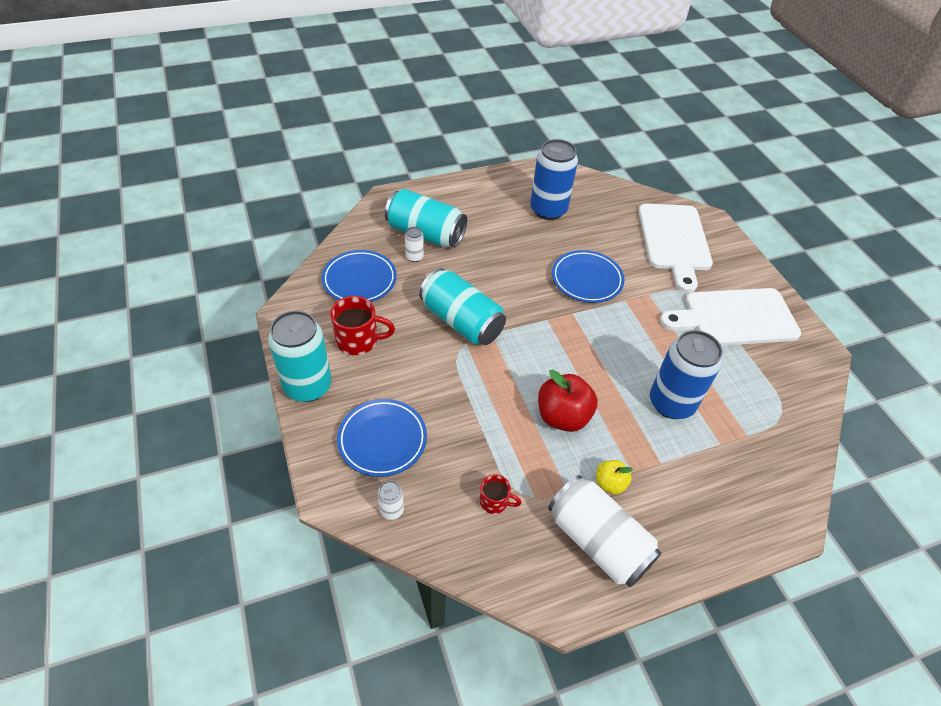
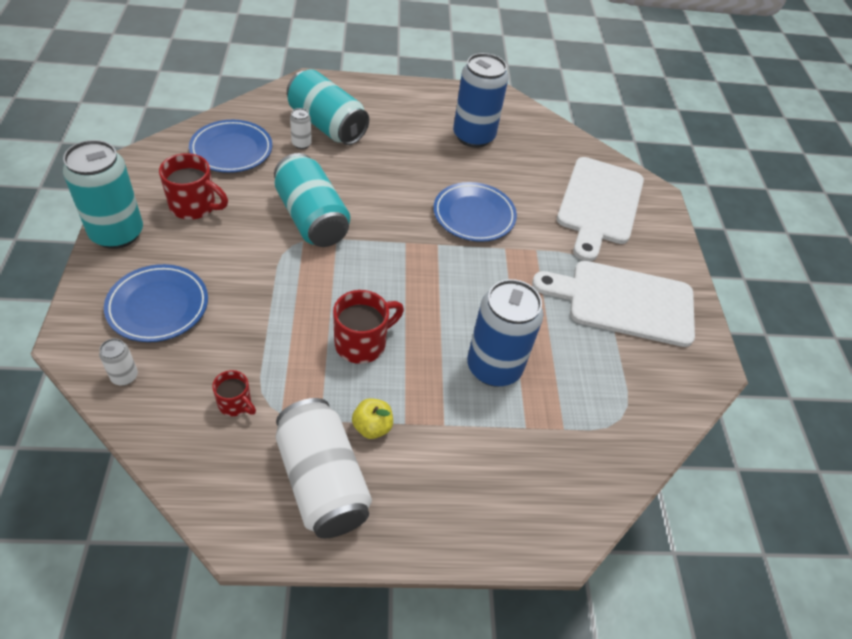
camera: 15 degrees right, 0 degrees up
red apple [538,370,598,432] -> red mug [333,290,404,364]

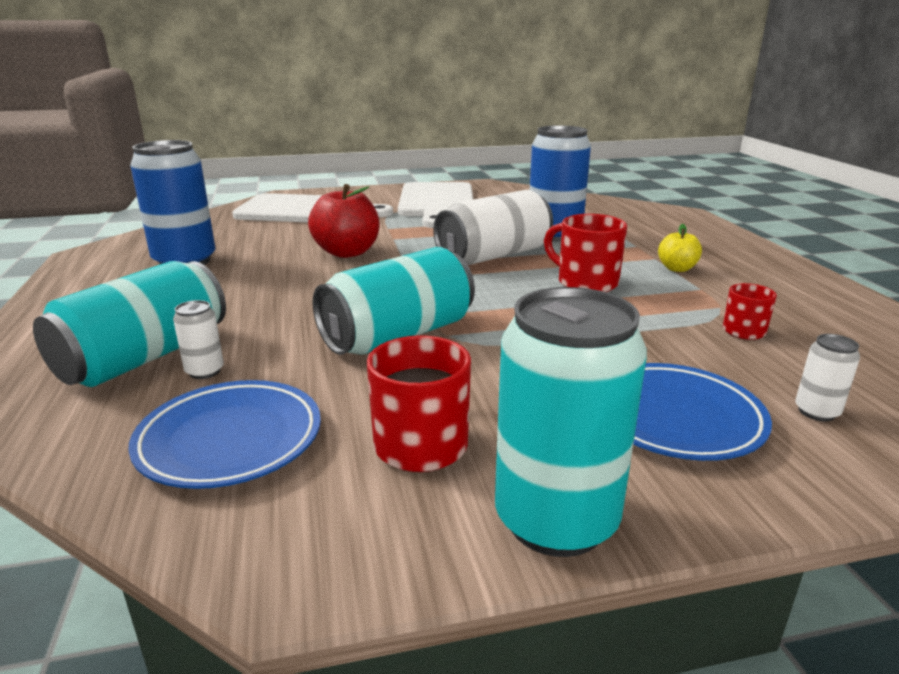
camera: 95 degrees left, 25 degrees down
white can [276,398,372,538] -> white can moved to [433,190,553,265]
blue plate [434,182,517,242] -> red apple [308,184,379,258]

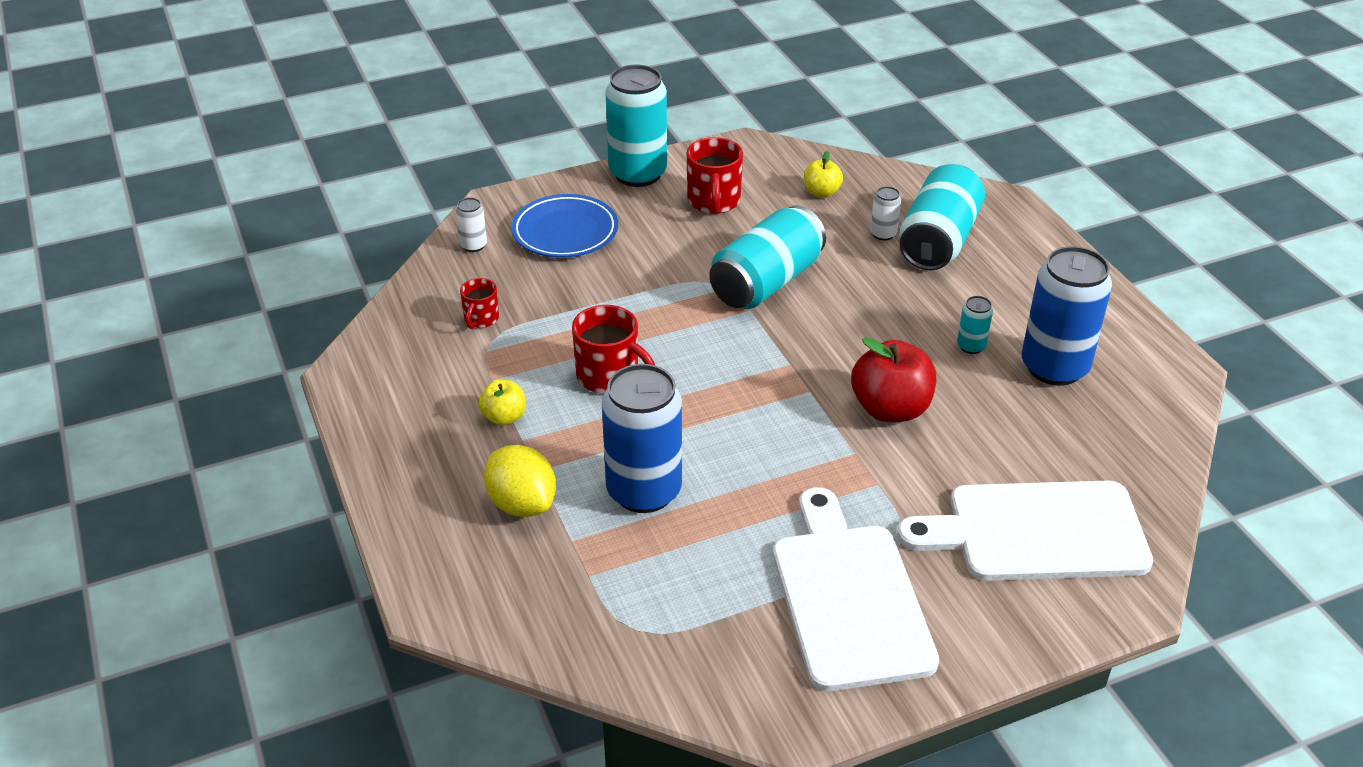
camera: 170 degrees right, 15 degrees up
blue plate [128,380,321,489] -> yellow apple [804,151,843,198]
white can [433,190,553,265] -> none
none -> yellow lemon [484,445,556,517]
none -> turquoise can [957,296,993,354]

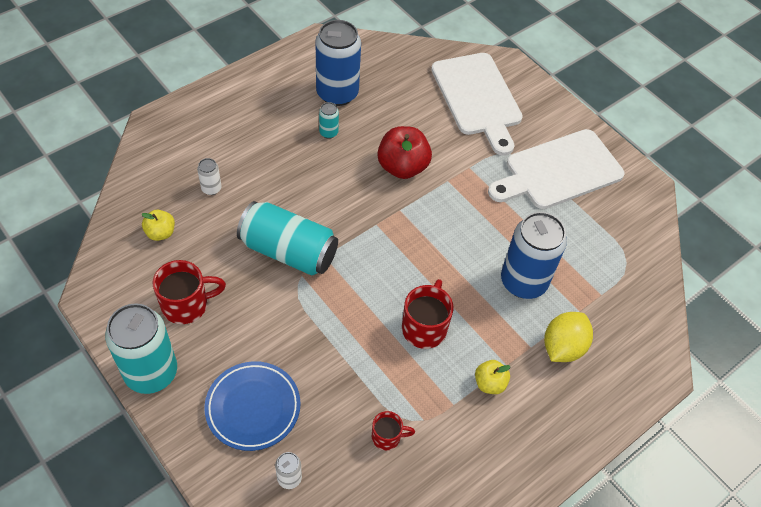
camera: 110 degrees left, 15 degrees up
turquoise can [899,164,985,270] -> none

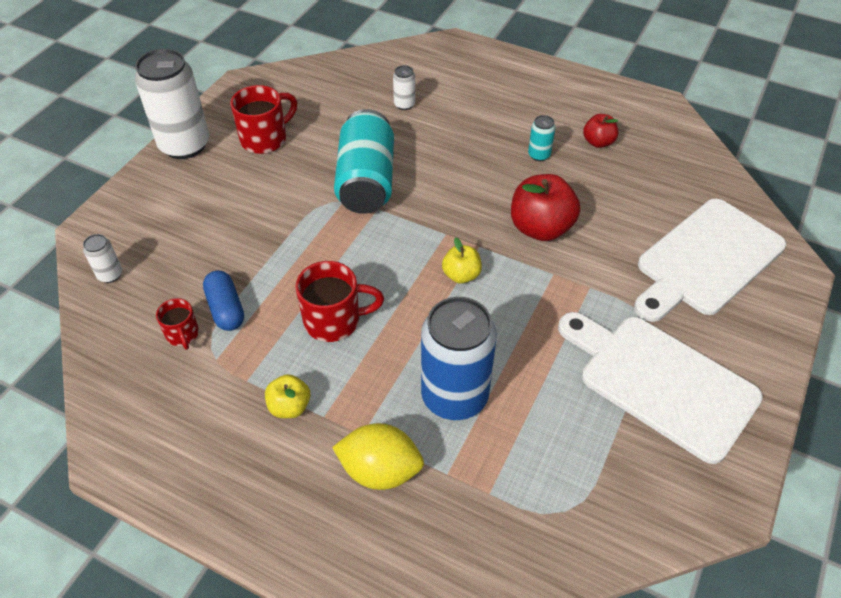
camera: 70 degrees right, 5 degrees down
turquoise can [105,303,177,394] -> white can [135,49,209,159]
yellow apple [141,210,175,241] -> yellow apple moved to [442,237,482,283]
red mug [153,260,226,324] -> red mug turned 90 degrees counterclockwise [231,85,297,154]
blue plate [204,361,300,451] -> none
blue can [316,20,361,106] -> red apple [583,114,618,148]
none -> blue capsule [203,271,244,331]

